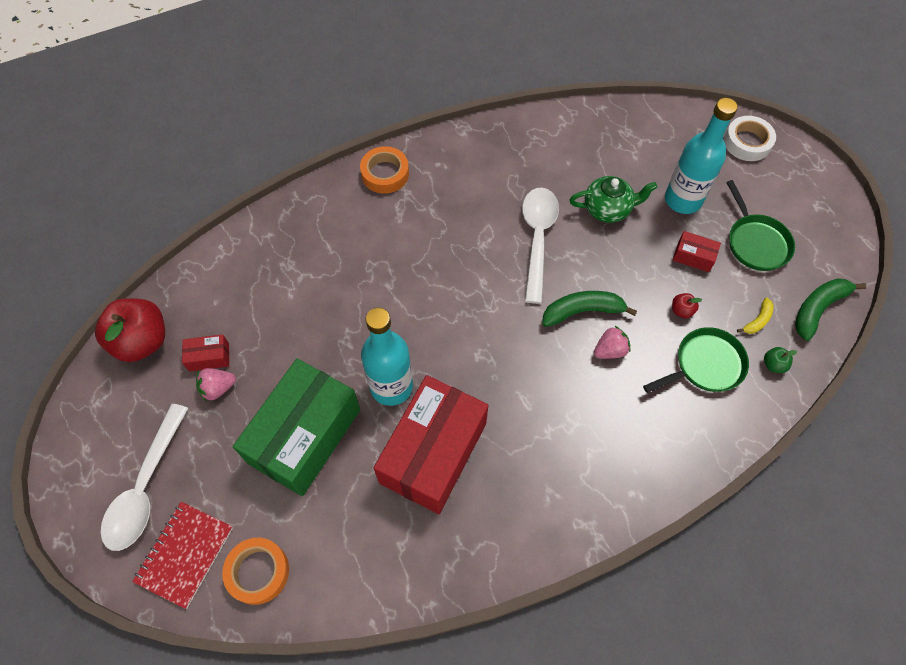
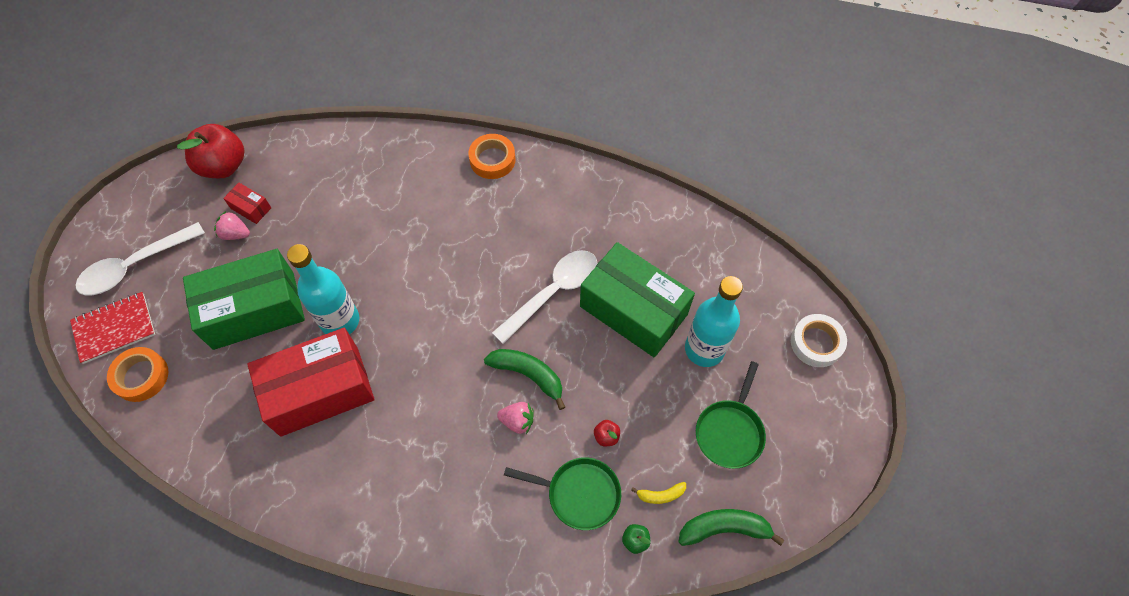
camera: 40 degrees right, 0 degrees up
green teapot [569,176,657,223] -> green box [580,242,695,357]
red box [673,231,721,272] -> none

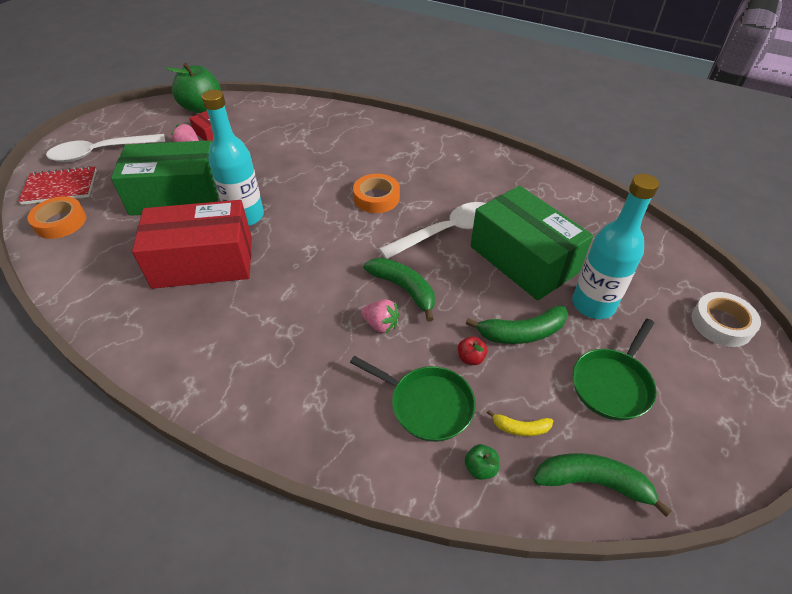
camera: 15 degrees right, 15 degrees down
red apple [177,124,244,178] -> green apple [166,63,221,113]
orange tape [468,134,516,179] -> orange tape moved to [353,174,400,213]
none -> green banana [466,306,568,344]

